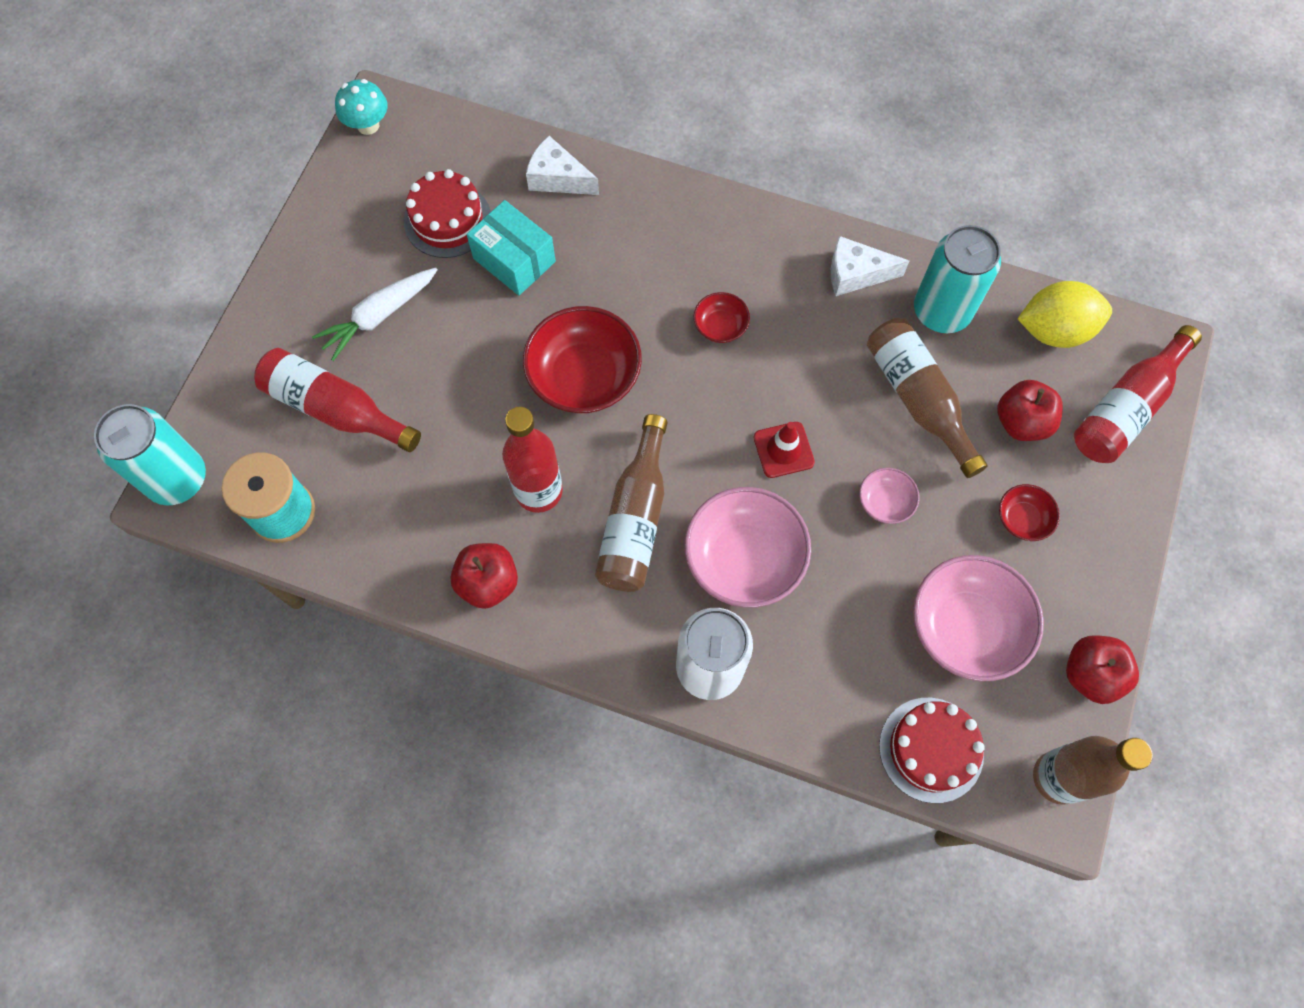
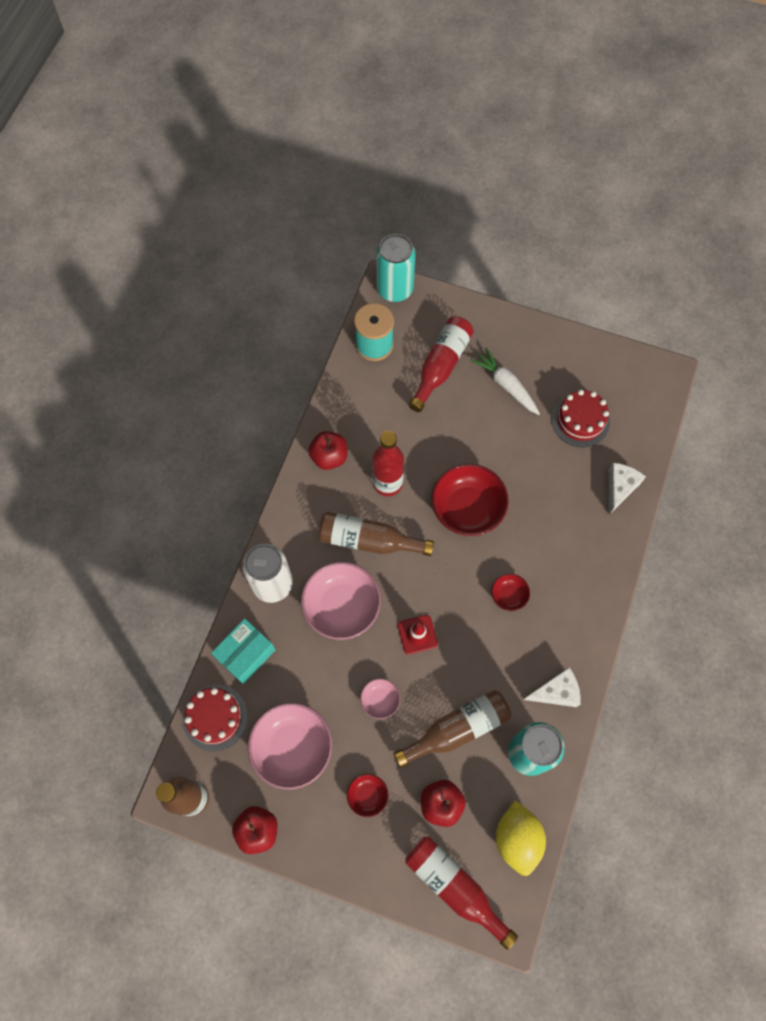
camera: 90 degrees right, 0 degrees up
turquoise mushroom [335,79,387,135] -> none
turquoise box [467,200,556,296] -> turquoise box moved to [211,618,276,684]
white cheese [831,236,909,296] -> white cheese turned 75 degrees clockwise [524,667,581,707]

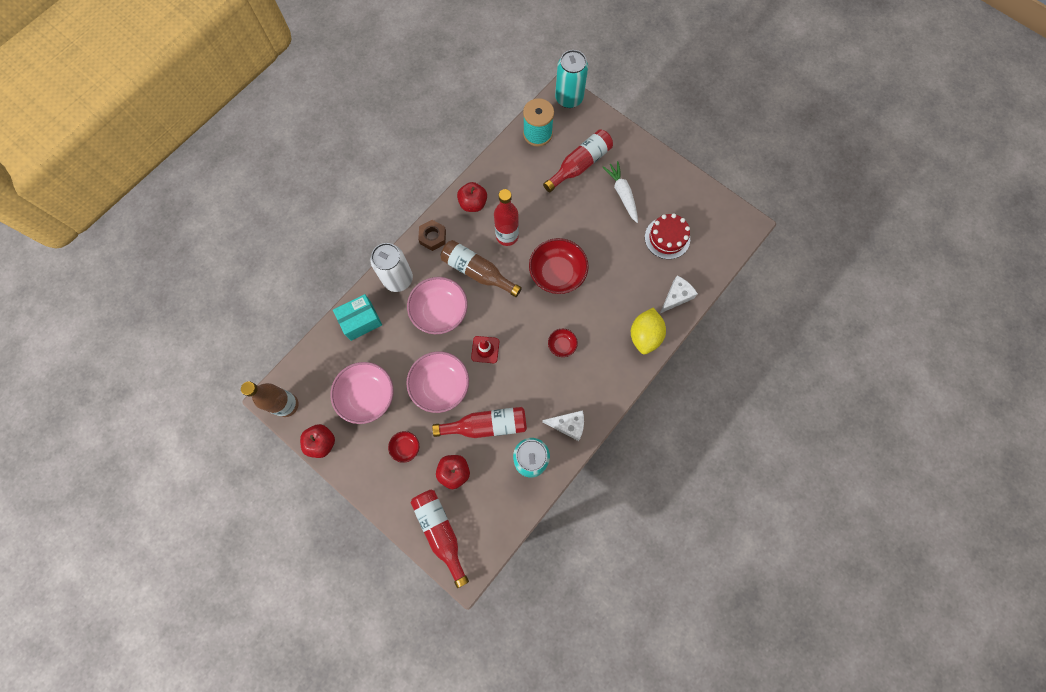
camera: 20 degrees right, 5 degrees up
red cake [183,685,248,751] -> none
pink bowl [360,678,400,719] -> pink bowl [406,351,469,413], size x2.03
brown bottle [393,690,511,768] -> red bottle [432,407,527,438]
yellow lemon [496,800,546,876] -> yellow lemon moved to [631,308,666,354]
none -> brown nut [418,220,446,251]

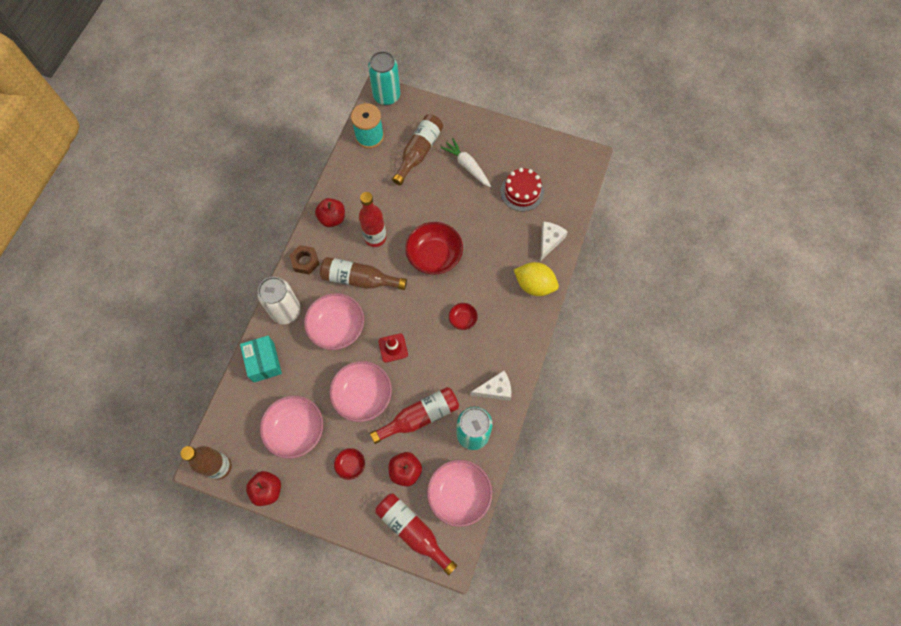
camera: 20 degrees left, 5 degrees down
turquoise box [333,294,382,341] -> turquoise box turned 60 degrees counterclockwise [240,336,282,382]
red bottle [543,129,613,192] -> brown bottle [392,114,443,185]
yellow lemon [631,308,666,354] -> yellow lemon turned 60 degrees counterclockwise [514,262,559,296]
none -> pink bowl [427,460,492,527]

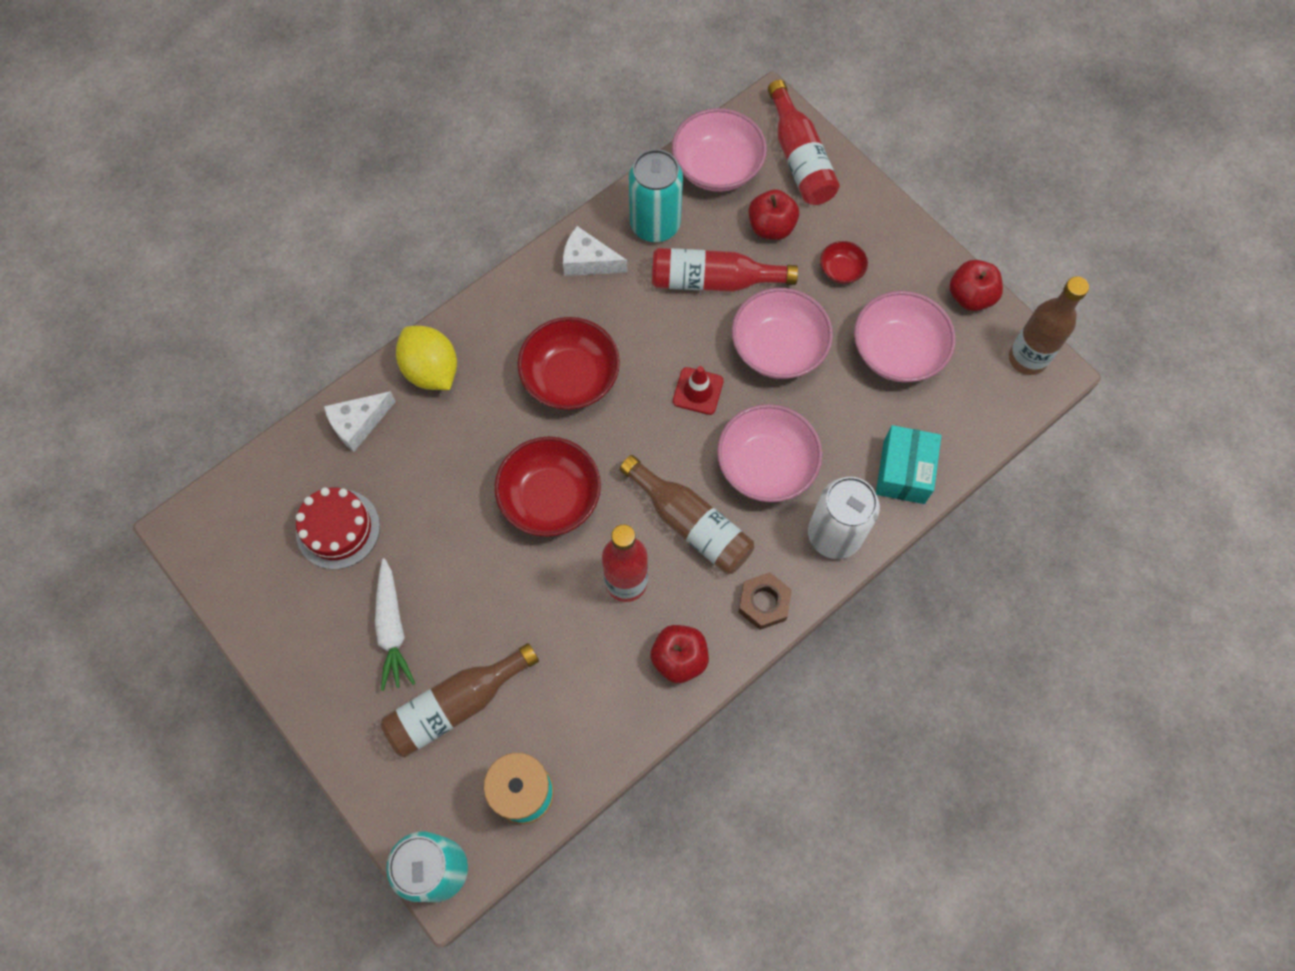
camera: 150 degrees left, 0 degrees up
red bowl [449,303,478,330] -> red bowl [517,317,620,410], size x2.03

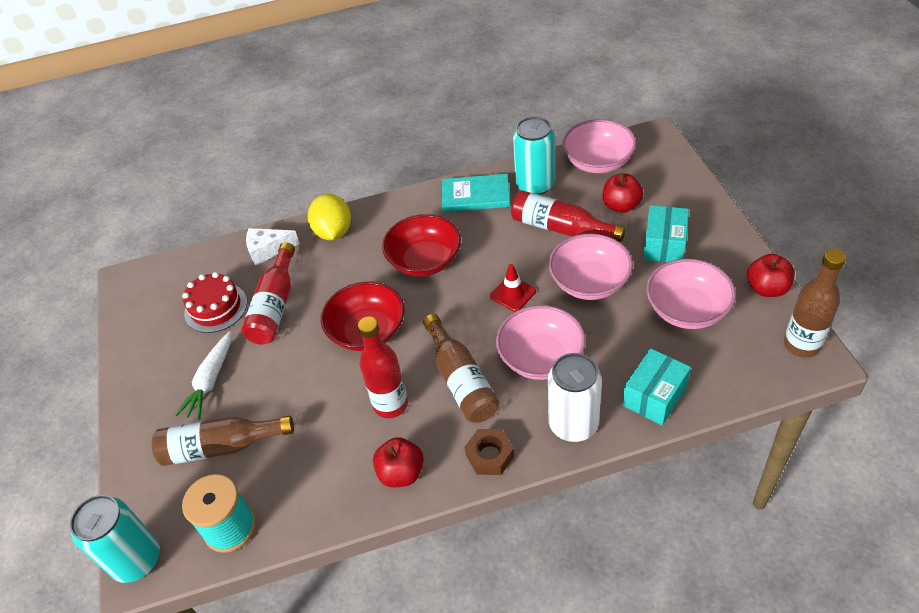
camera: 30 degrees right, 20 degrees down
white cheese [563,226,628,276] -> turquoise book [442,174,510,212]
red bottle [768,80,840,205] -> red bottle moved to [241,242,295,344]
red bowl [820,241,868,284] -> turquoise box [643,205,689,262]

